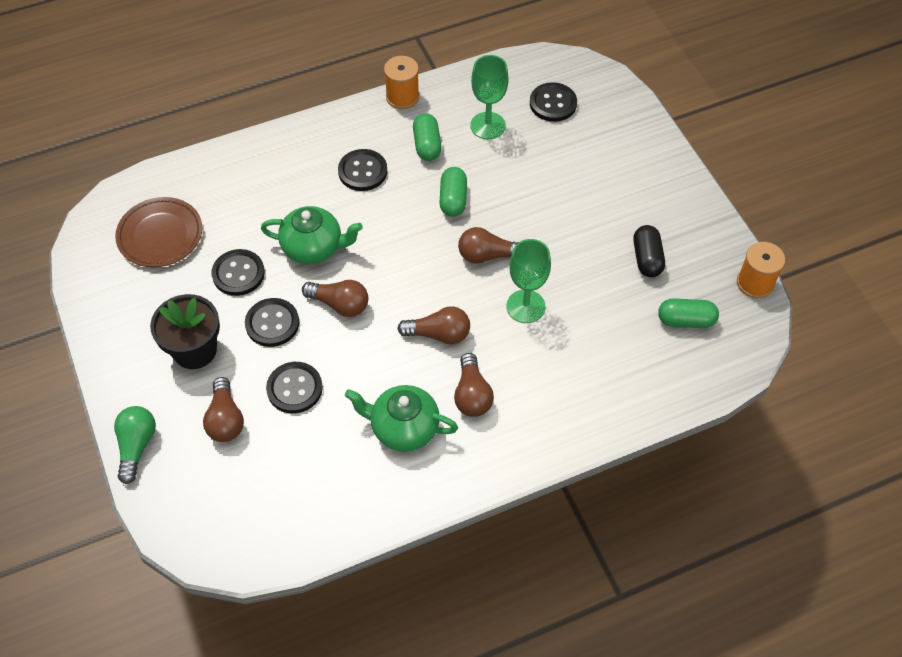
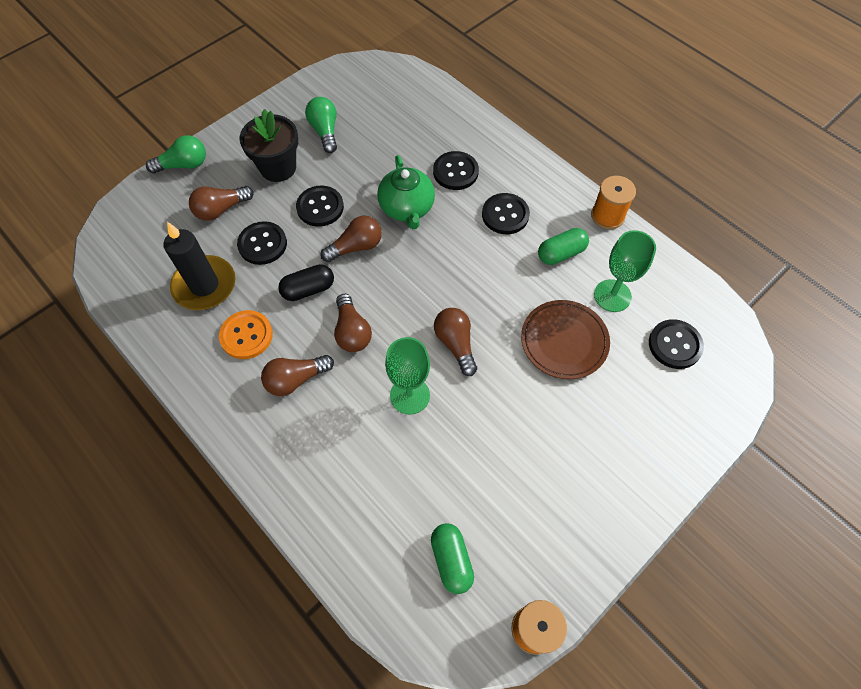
camera: 70 degrees right, 5 degrees up
brown plate [115,197,202,267] -> brown plate moved to [521,300,610,379]
black button [212,249,265,296] -> black button moved to [433,151,479,190]
brown light bulb [302,280,368,317] -> brown light bulb turned 120 degrees counterclockwise [320,216,382,262]
green teapot [345,385,458,452] -> orange button [219,310,273,359]
green capsule [440,167,467,217] -> none
black capsule [633,225,665,277] -> black capsule moved to [278,264,334,301]
none -> black candle [164,222,235,310]
none -> green light bulb [305,97,337,153]

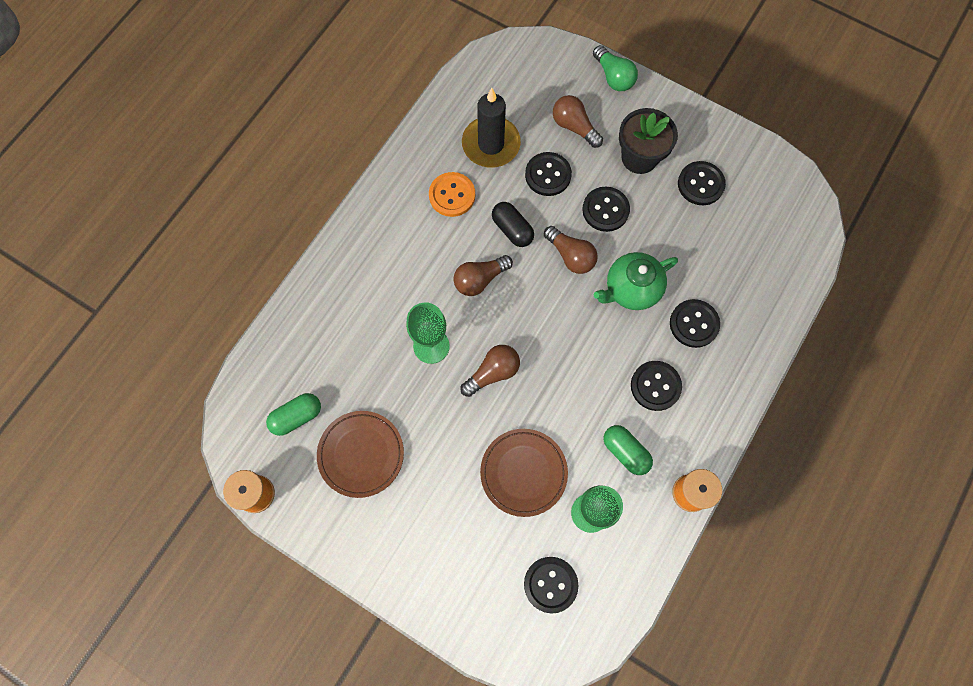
camera: 75 degrees right, 10 degrees up
brown light bulb [261,355,334,396] -> none
green light bulb [305,97,337,153] -> black button [678,161,726,205]
none -> brown plate [317,411,404,498]

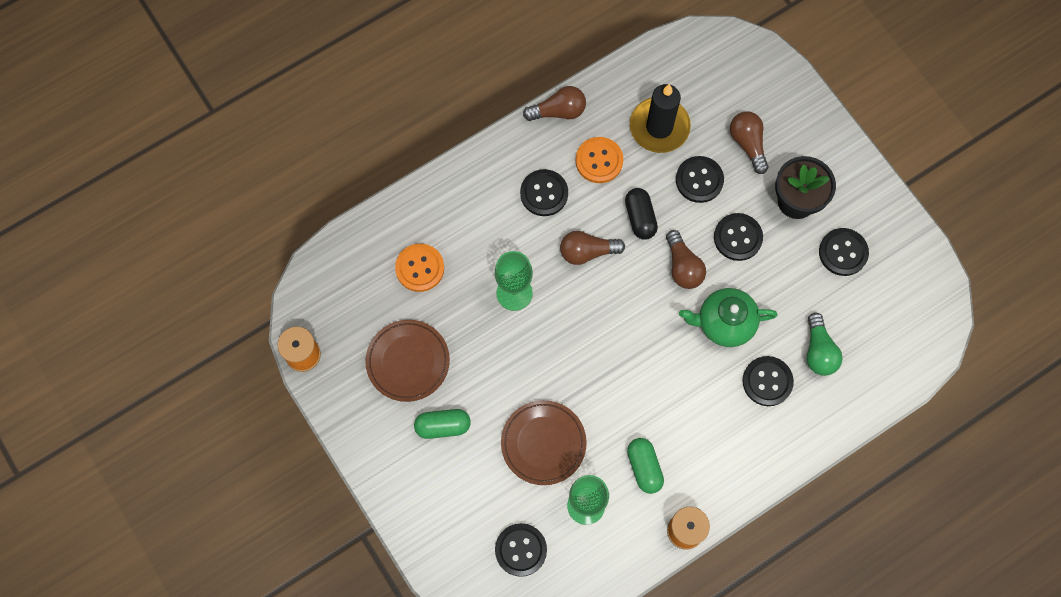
camera: 25 degrees right, 0 degrees up
green capsule [266,393,321,436] -> green capsule moved to [414,409,471,439]
brown light bulb [460,345,520,397] -> brown light bulb moved to [523,86,586,121]
green light bulb [593,45,638,91] -> green light bulb moved to [807,312,843,376]
black button [631,361,682,411] -> black button moved to [520,169,568,216]
none -> orange button [395,244,444,292]

